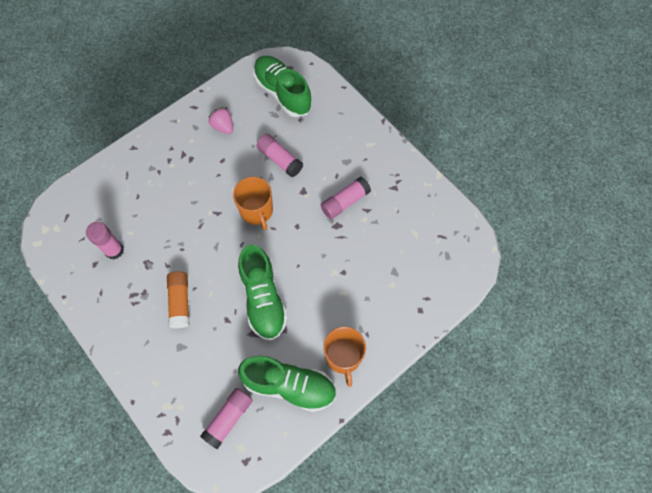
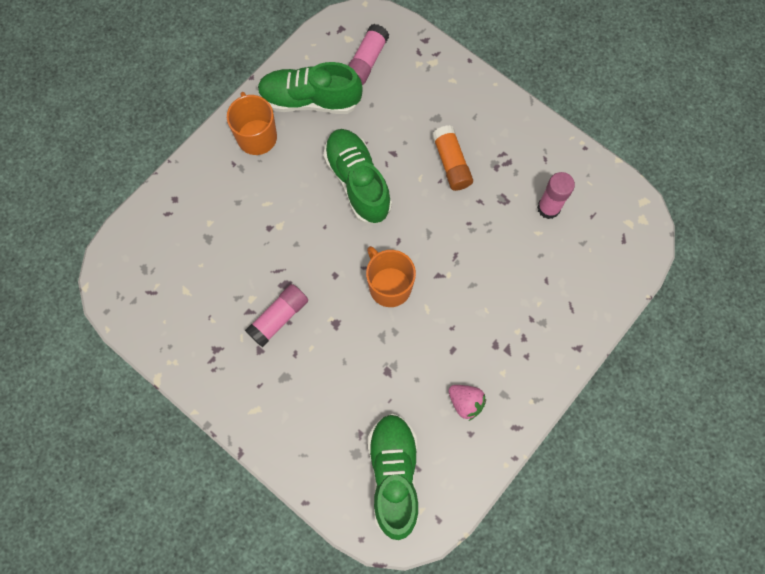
camera: 170 degrees right, 5 degrees up
green shoe [253,56,312,117] -> green shoe turned 135 degrees counterclockwise [368,414,419,540]
pink glue stick [257,134,303,177] -> none

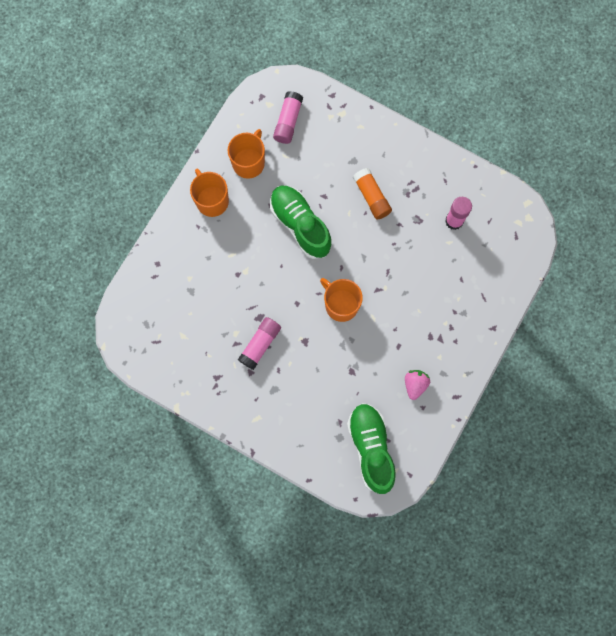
camera: 10 degrees left, 5 degrees up
green shoe [257,62,363,114] -> orange mug [228,129,265,179]
pink strawberry [448,385,486,421] -> pink strawberry turned 105 degrees counterclockwise [405,370,430,400]

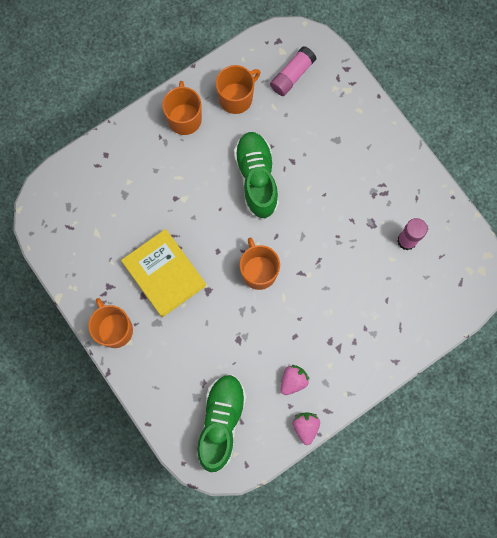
camera: 25 degrees right, 0 degrees up
pink glue stick [238,317,281,370] -> yellow book [121,229,206,317]
orange glue stick [353,168,392,220] -> none
none -> orange mug [88,298,133,348]
none -> pink strawberry [293,412,320,445]

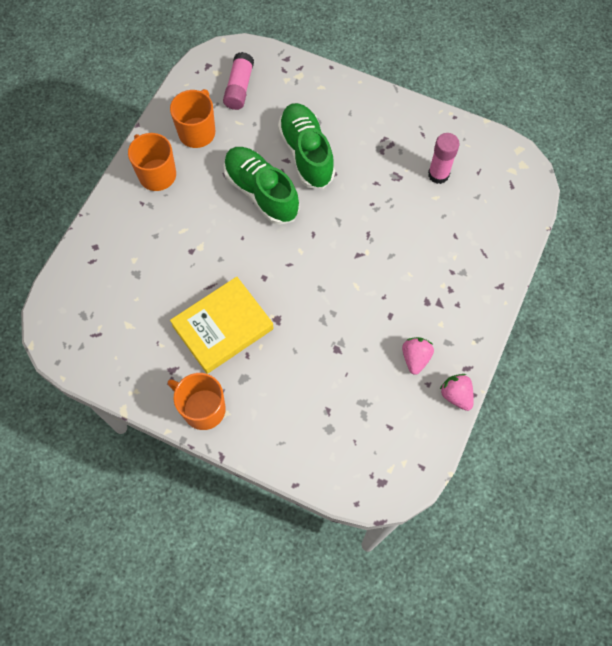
camera: 30 degrees left, 10 degrees down
yellow book [121,229,206,317] -> yellow book turned 60 degrees counterclockwise [170,277,274,374]
green shoe [197,375,246,472] -> green shoe moved to [278,103,335,189]
orange mug [240,237,280,290] -> none

